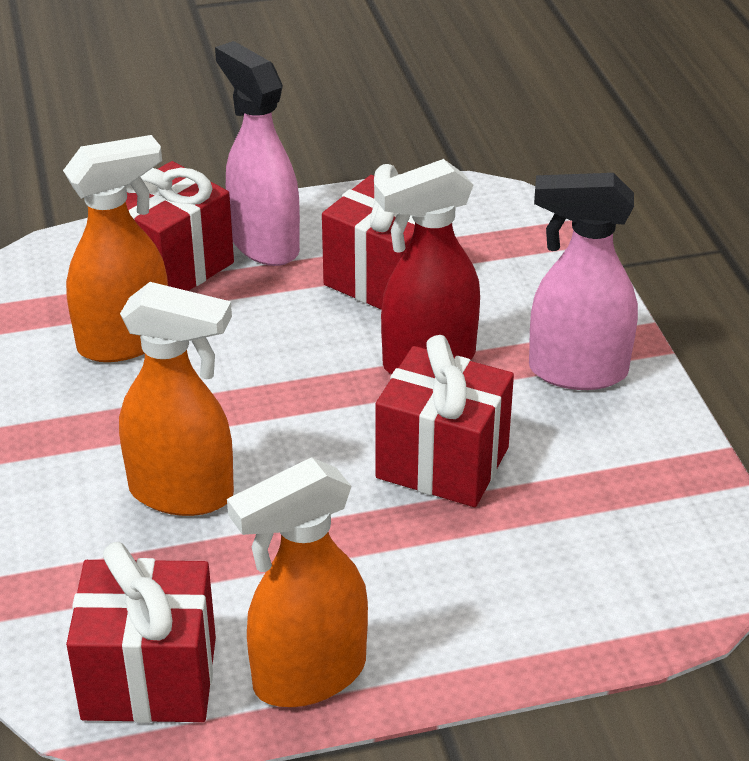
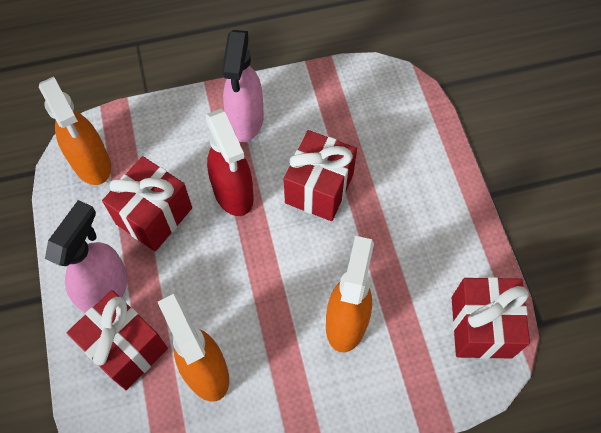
camera: 90 degrees left, 25 degrees up
pink spray bottle [215,41,300,266] -> pink spray bottle turned 150 degrees clockwise [45,200,128,313]
orange spray bottle [227,457,368,707] -> orange spray bottle moved to [39,77,111,185]

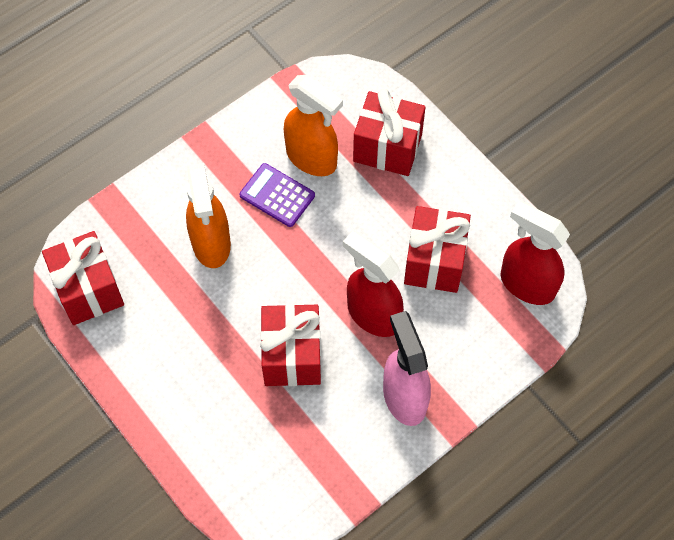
camera: 155 degrees right, 0 degrees up
orange spray bottle [39,77,111,185] -> red spray bottle [501,201,570,305]
pink spray bottle [45,200,128,313] -> none
none -> purple calculator [239,163,315,227]

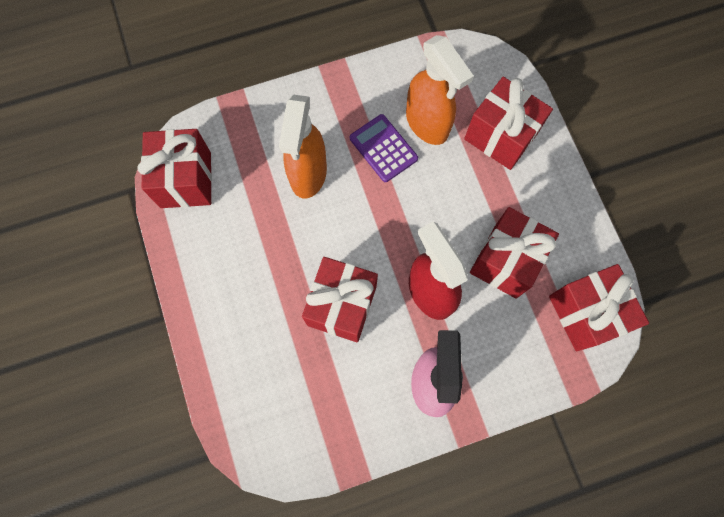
camera: 20 degrees right, 10 degrees up
red spray bottle [501,201,570,305] -> red gift [549,264,649,351]

